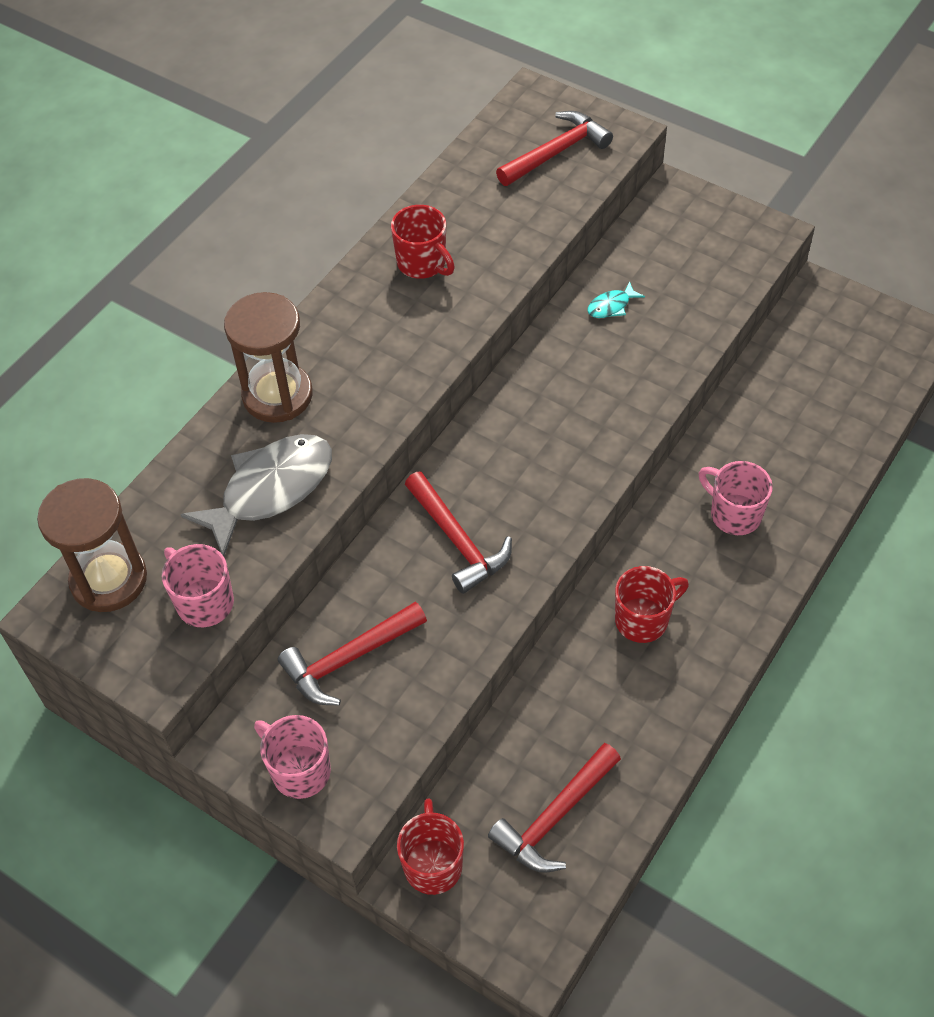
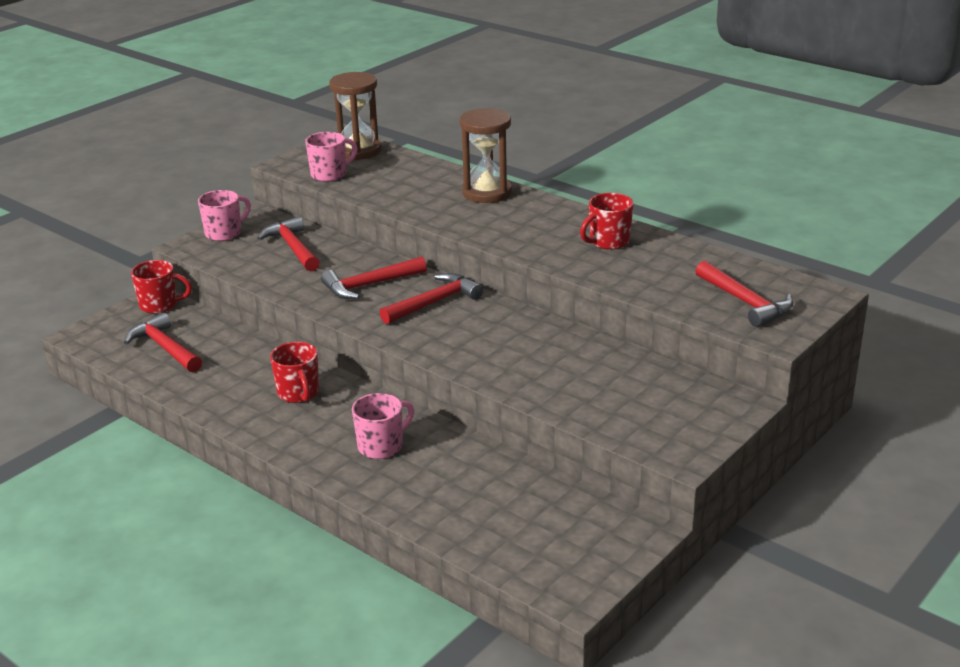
camera: 95 degrees right, 25 degrees down
grey fish [180,434,332,556] -> none
turquoise fish [587,281,645,318] -> none
none -> red hammer [380,273,483,324]

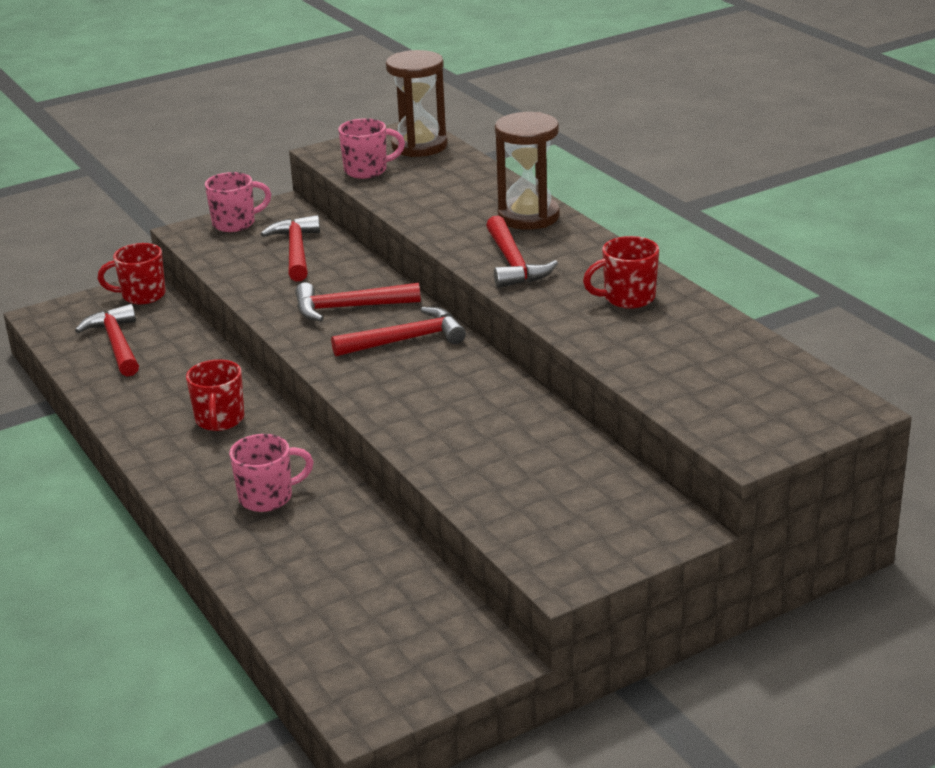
camera: 20 degrees right, 0 degrees up
red mug [131,260,192,314] -> red mug turned 150 degrees clockwise [98,243,166,305]
red hammer [695,261,793,327] -> red hammer moved to [486,215,558,288]

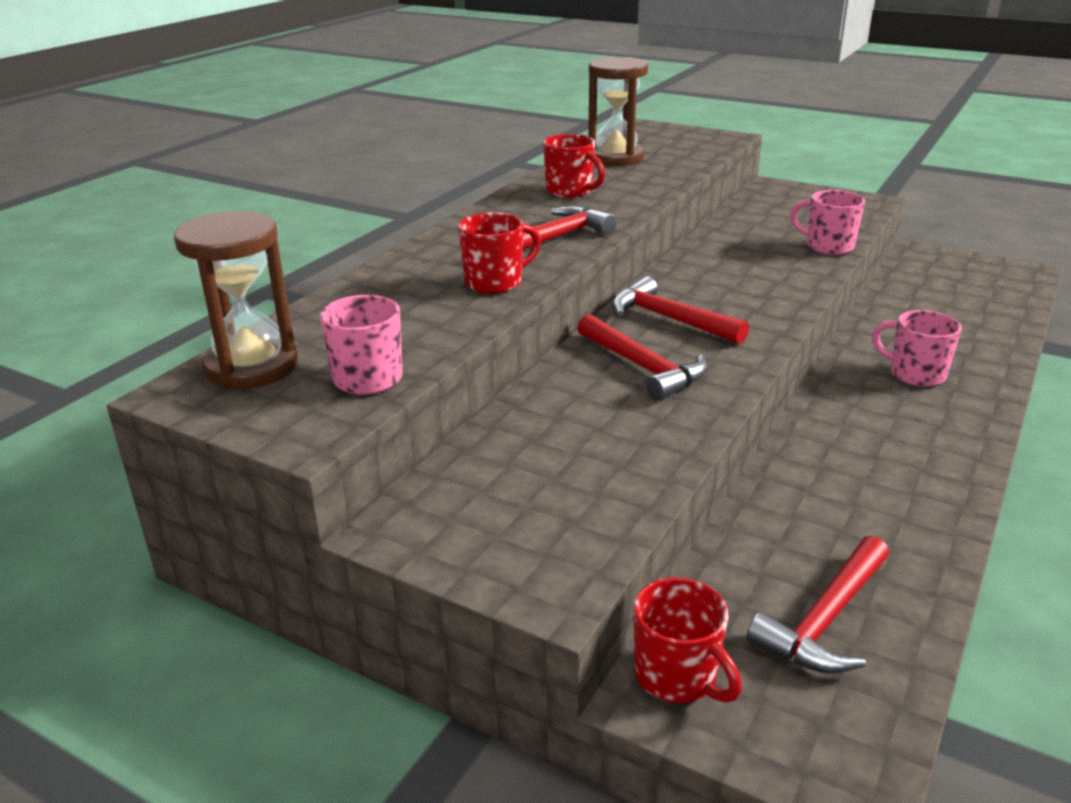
camera: 120 degrees left, 0 degrees up
red mug [186,359,245,431] -> red mug moved to [458,213,541,294]
pink mug [205,172,271,232] -> pink mug moved to [790,190,865,255]
red hammer [261,215,320,282] -> none
brown hourglass [495,112,560,230] -> brown hourglass moved to [588,57,648,166]

